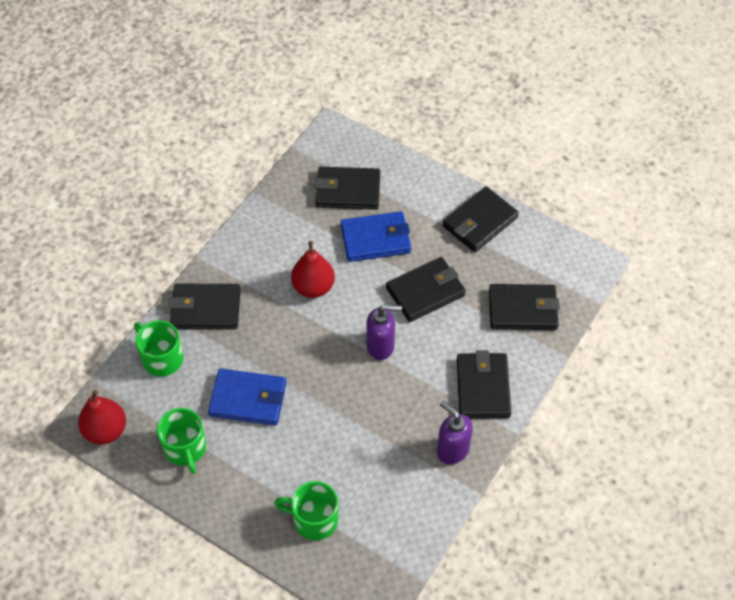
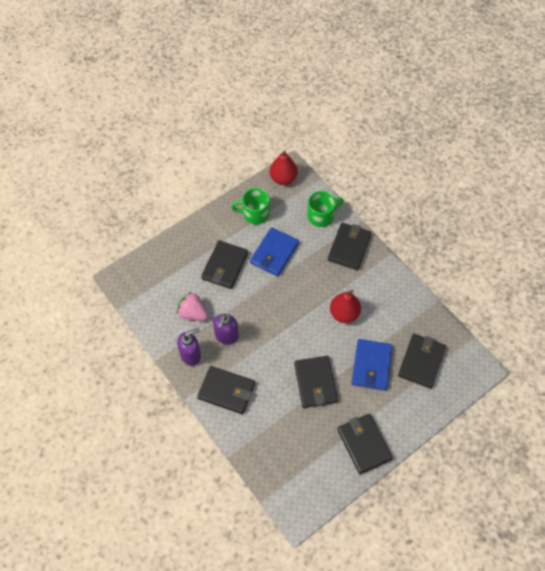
camera: 110 degrees right, 5 degrees up
green mug [274,481,339,540] -> none
purple soap dispenser [366,304,402,360] -> purple soap dispenser moved to [213,314,239,345]
black wallet [489,284,560,330] -> black wallet moved to [201,240,248,289]
none -> pink strawberry [177,292,208,321]

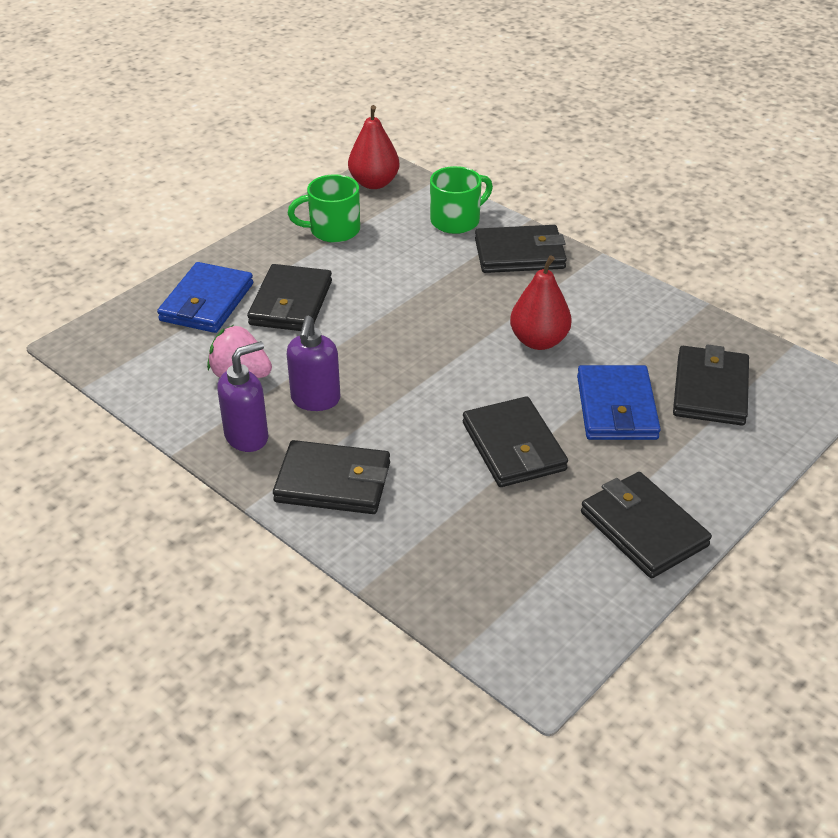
camera: 10 degrees left, 20 degrees down
blue wallet [250,227,299,277] -> blue wallet moved to [157,262,253,333]
black wallet [328,223,371,270] -> black wallet turned 75 degrees clockwise [475,225,567,273]

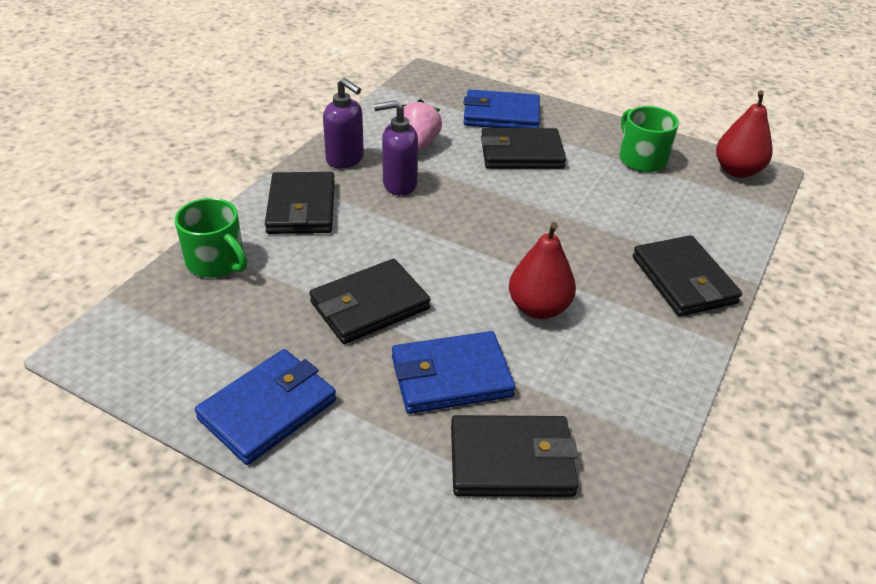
camera: 75 degrees right, 0 degrees up
green mug [430,166,493,234] -> green mug moved to [175,198,247,278]
black wallet [581,472,712,578] -> blue wallet [195,349,336,465]

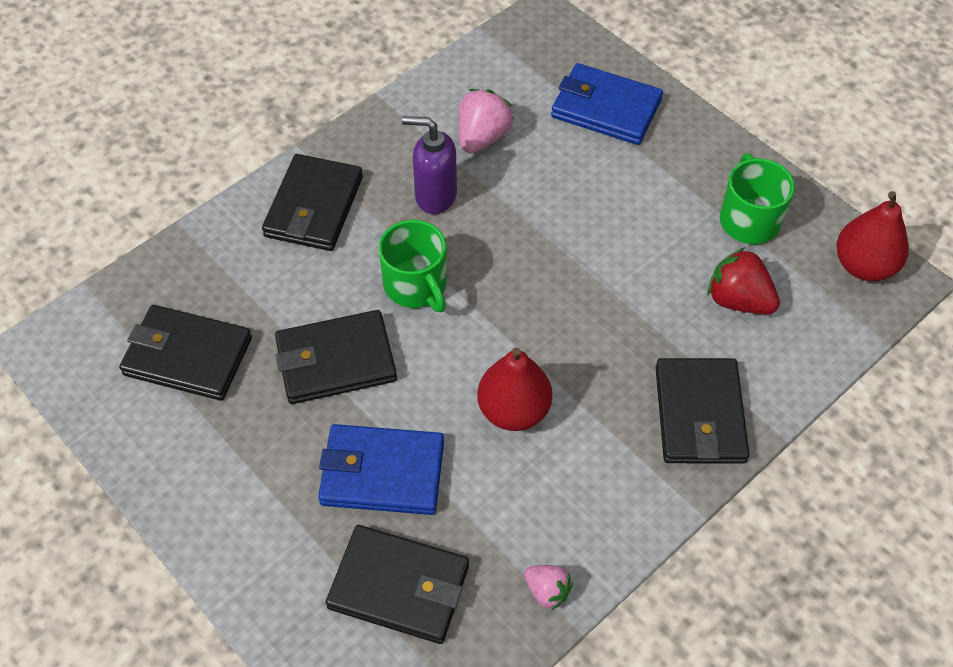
camera: 20 degrees right, 15 degrees up
green mug [175,198,247,278] -> green mug moved to [378,220,447,313]
blue wallet [195,349,336,465] -> none
purple soap dispenser [323,78,364,169] -> none
black wallet [481,128,566,169] -> black wallet moved to [119,305,252,401]
none -> pink strawberry [524,565,573,611]
none -> red strawberry [708,247,780,314]

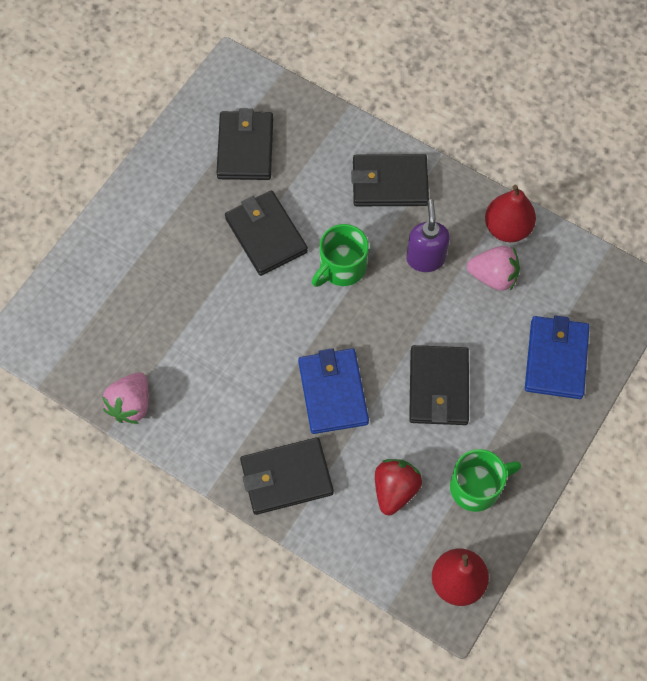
camera: 75 degrees right, 10 degrees up
blue wallet [318,424,444,515] -> blue wallet moved to [298,348,369,434]
black wallet [326,525,469,644] -> black wallet moved to [409,345,469,425]
red pear [477,347,552,431] -> red pear moved to [485,185,536,242]
pink strawberry [524,565,573,611] -> pink strawberry [102,372,149,424], size x1.65

